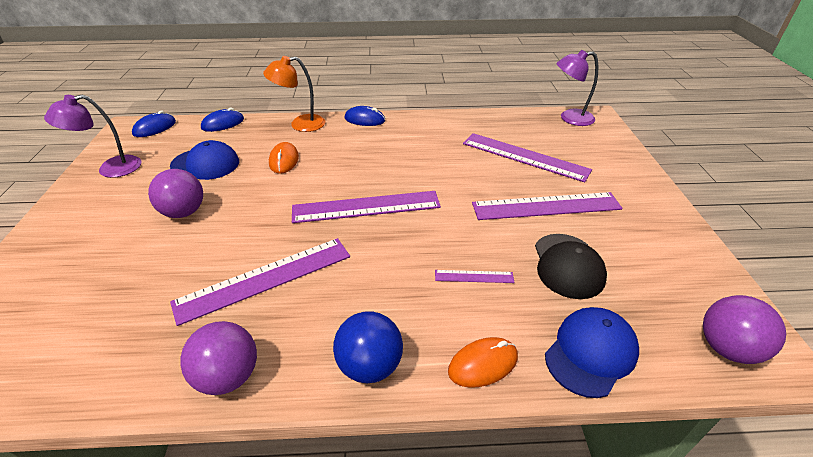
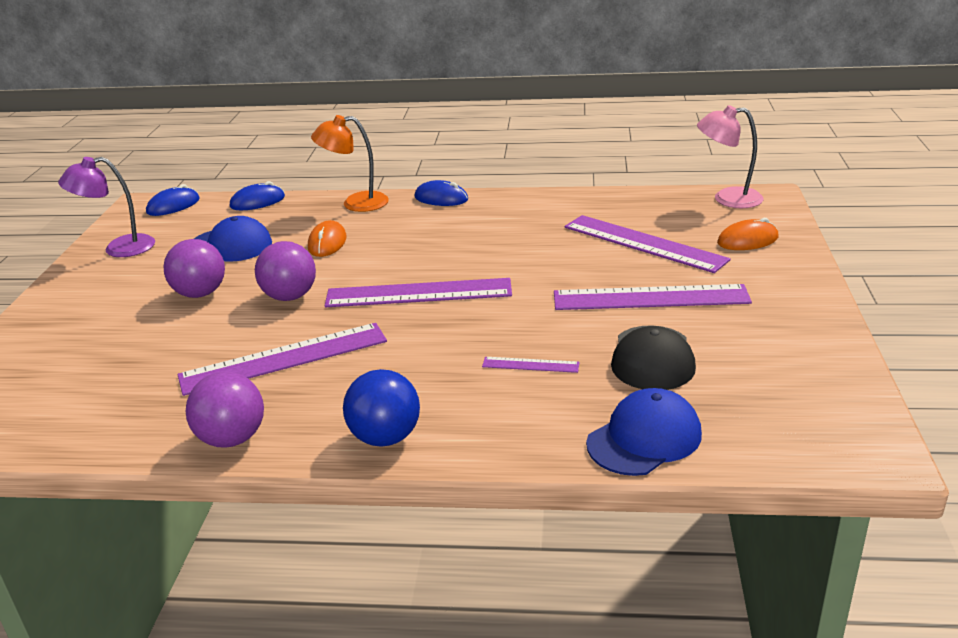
camera: 10 degrees right, 10 degrees down
orange mouse [448,337,518,387] -> orange mouse moved to [717,218,779,250]
purple lamp [557,50,598,126] -> pink lamp [697,105,763,208]
purple ball [703,295,786,364] -> purple ball moved to [255,241,316,301]

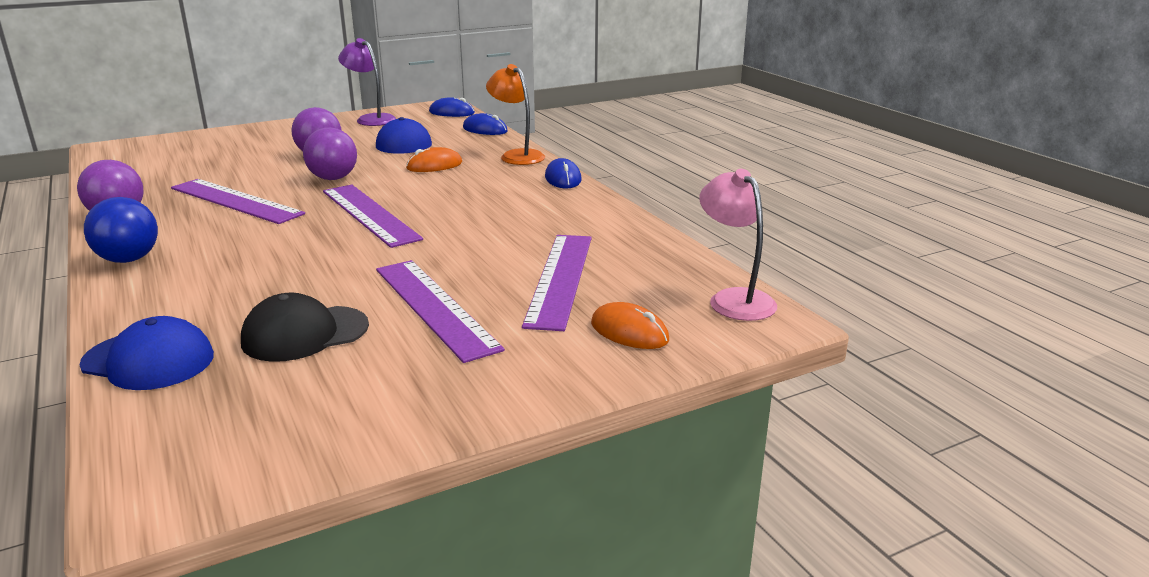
camera: 55 degrees right, 5 degrees down
purple ruler [482,357,580,373] -> none

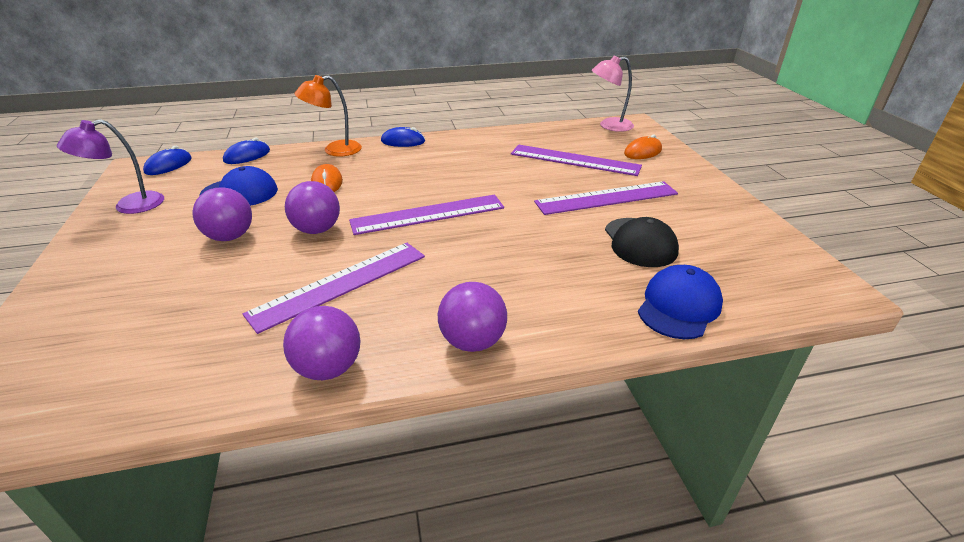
camera: 75 degrees left, 10 degrees up
blue ball [84,197,158,263] -> purple ball [438,282,507,352]

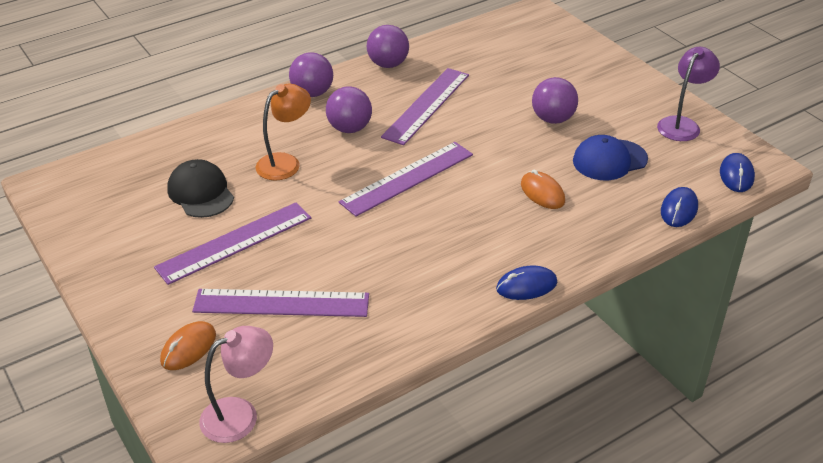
camera: 160 degrees right, 5 degrees up
purple ball [285,181,340,234] -> purple ball moved to [326,86,372,133]
orange lamp [294,75,362,156] -> orange lamp moved to [256,84,311,181]
blue cap [638,265,723,339] -> none

